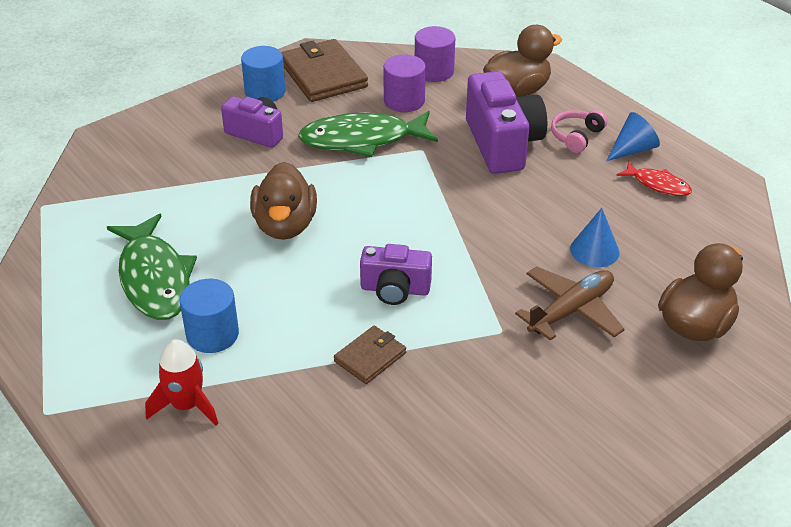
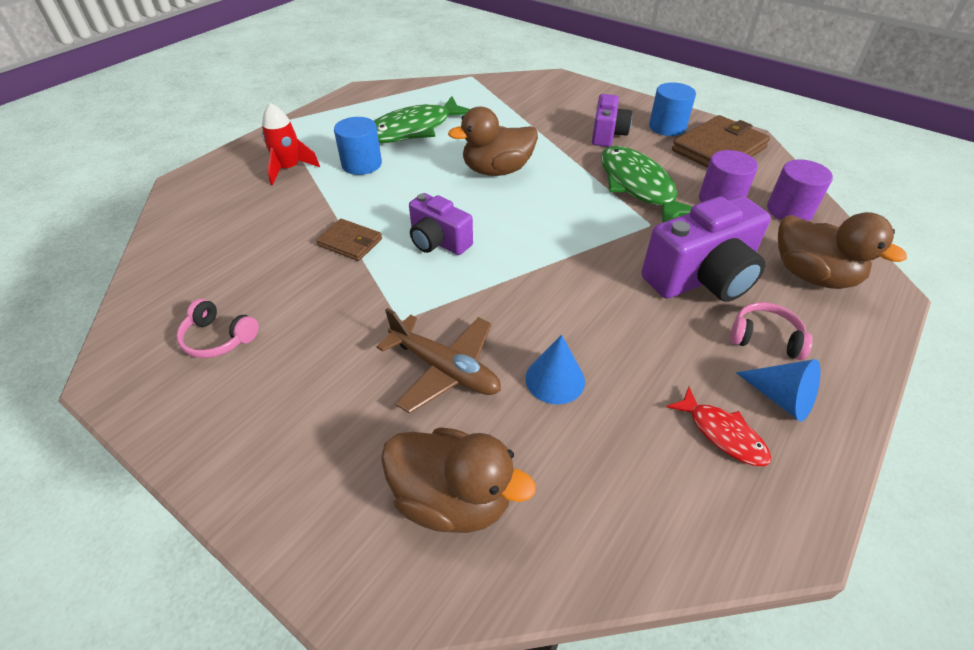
camera: 75 degrees right, 5 degrees up
purple camera [360,244,432,305] -> purple camera turned 45 degrees counterclockwise [409,193,473,255]
red fish [616,161,692,196] -> red fish turned 60 degrees counterclockwise [667,387,771,466]
none -> pink headphones [176,299,259,358]

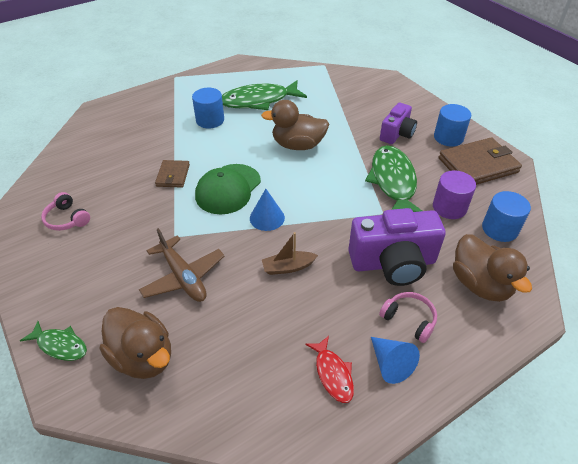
camera: 20 degrees right, 0 degrees up
red rocket [262,103,320,185] -> none
brown wallet [316,219,382,261] -> brown wallet turned 45 degrees clockwise [155,160,190,188]
purple camera [409,193,473,255] -> green cap [195,164,261,215]
blue cone [525,335,585,404] -> blue cone moved to [250,189,285,231]
purple cylinder [767,160,833,221] -> blue cylinder [482,191,531,242]
none -> green fish [20,321,87,361]
none -> brown boat [262,232,318,275]

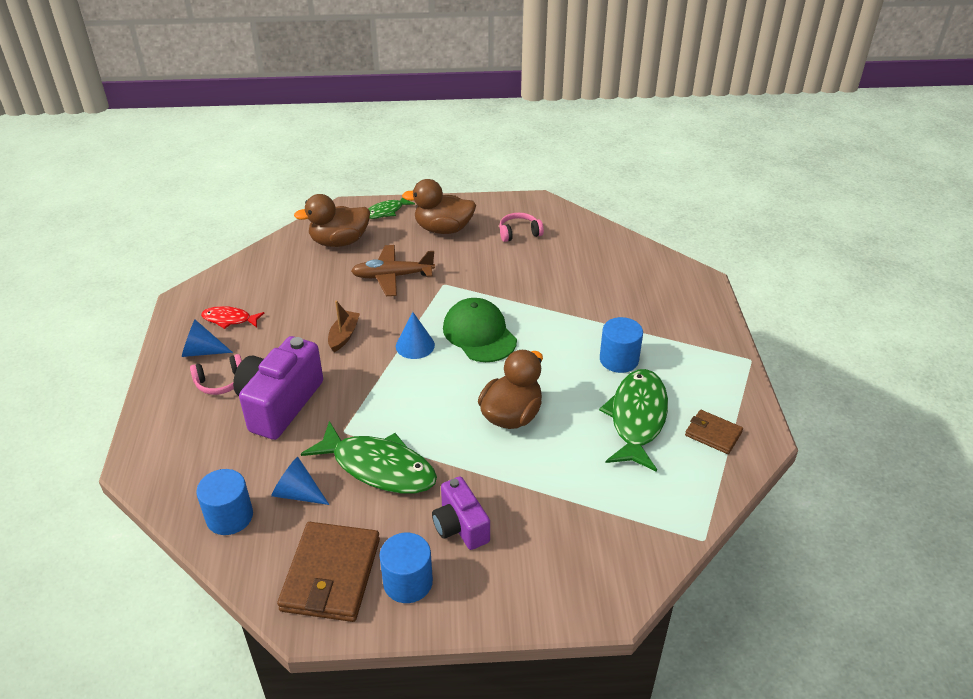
camera: 120 degrees right, 5 degrees down
brown wallet [155,160,190,188] -> brown wallet moved to [685,410,743,454]
purple cylinder [433,170,476,219] -> blue cone [271,457,329,505]
brown duck [453,234,532,302] -> brown duck moved to [402,179,476,234]

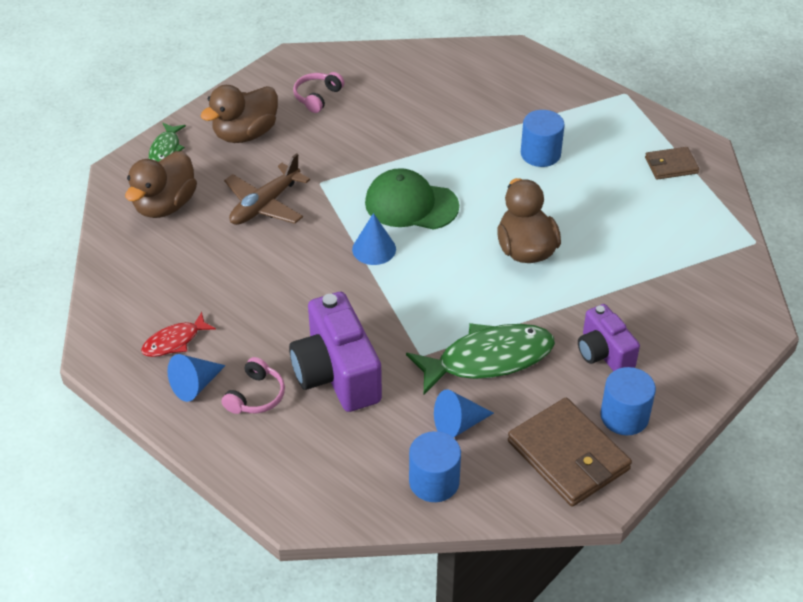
camera: 45 degrees left, 5 degrees up
brown boat [328,300,360,352] -> none
purple camera [432,477,490,550] -> purple camera turned 45 degrees clockwise [578,304,640,371]
green fish [599,369,668,472] -> none

